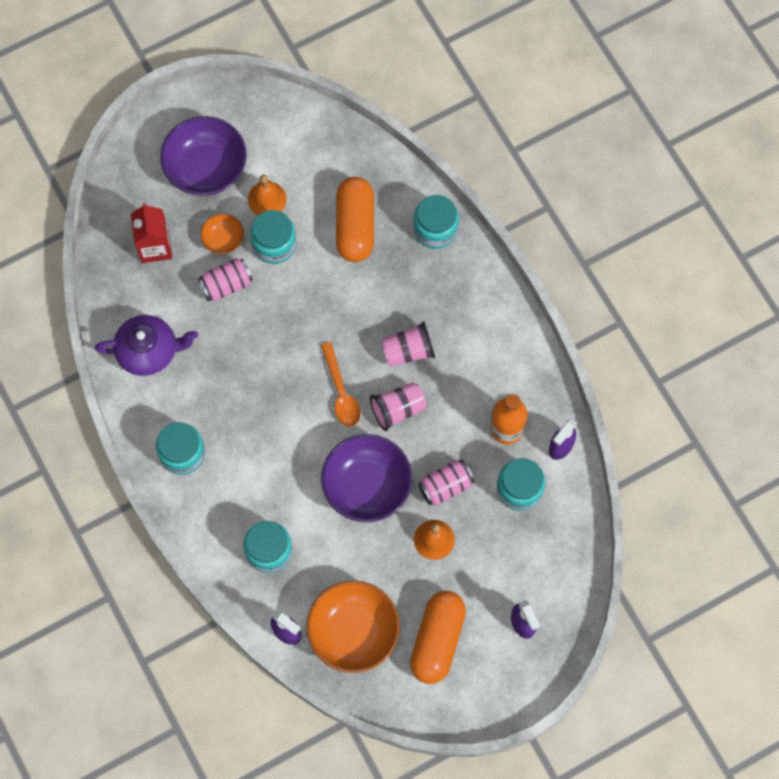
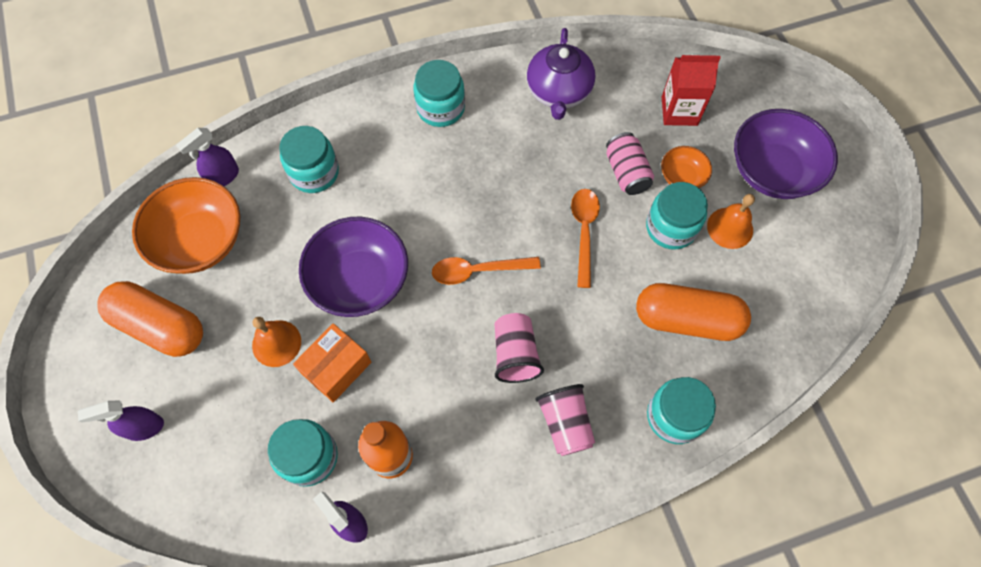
camera: 100 degrees right, 5 degrees down
pink cup [370,382,426,431] -> pink cup moved to [535,384,595,456]
pink can [418,459,475,506] -> orange box [293,323,371,402]
none -> orange spoon [571,189,600,288]

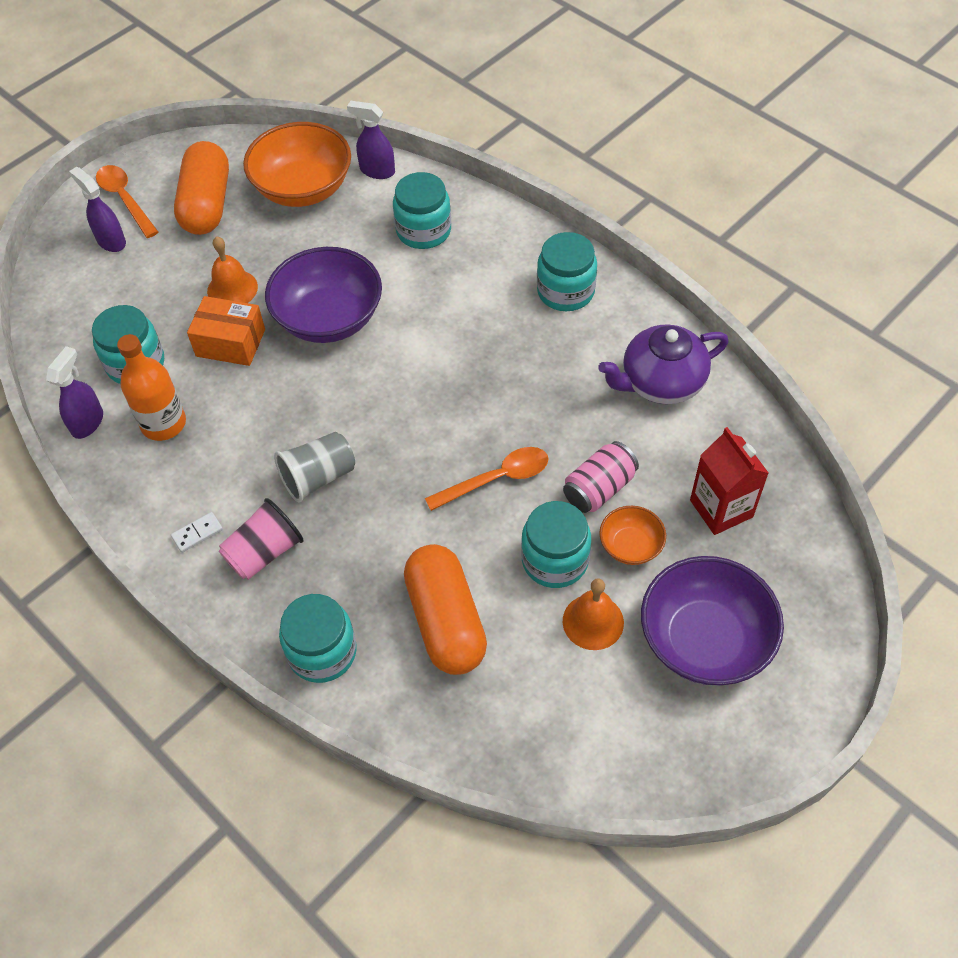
camera: 65 degrees right, 10 degrees down
orange spoon [432,257,541,285] -> orange spoon moved to [96,165,158,238]
pink cup [494,313,544,383] -> grey cup [274,432,355,502]
none -> white domino [171,512,223,553]

